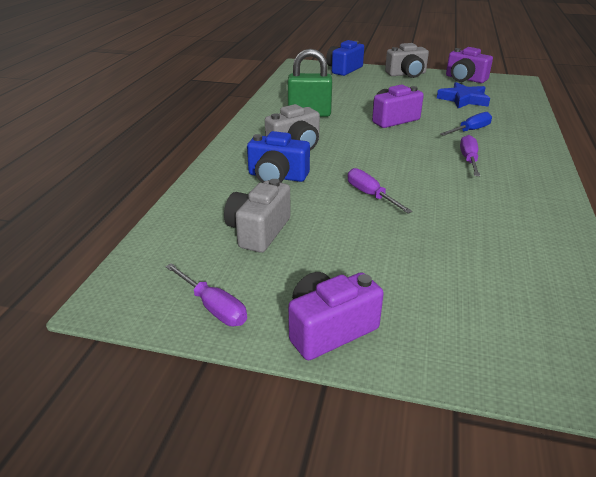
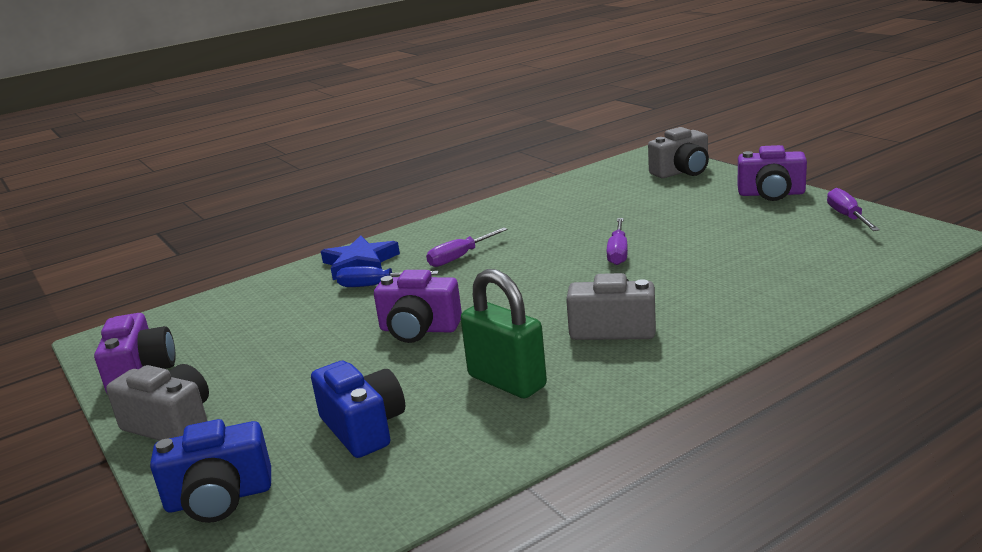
camera: 135 degrees left, 10 degrees down
grey camera [224,179,291,253] -> grey camera moved to [648,127,709,178]
blue camera [247,131,310,183] -> blue camera moved to [311,361,405,458]
blue star [437,82,490,108] -> blue star moved to [321,235,400,280]

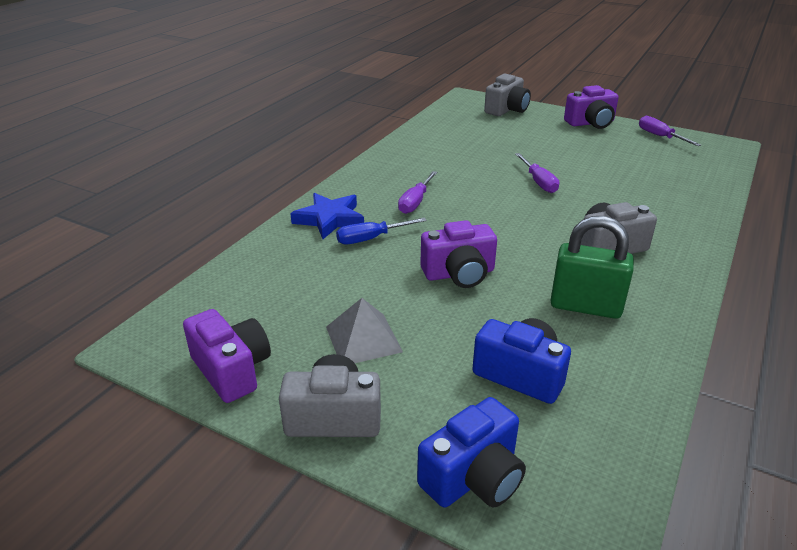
camera: 30 degrees left, 10 degrees up
none -> grey pyramid [326,298,403,363]

